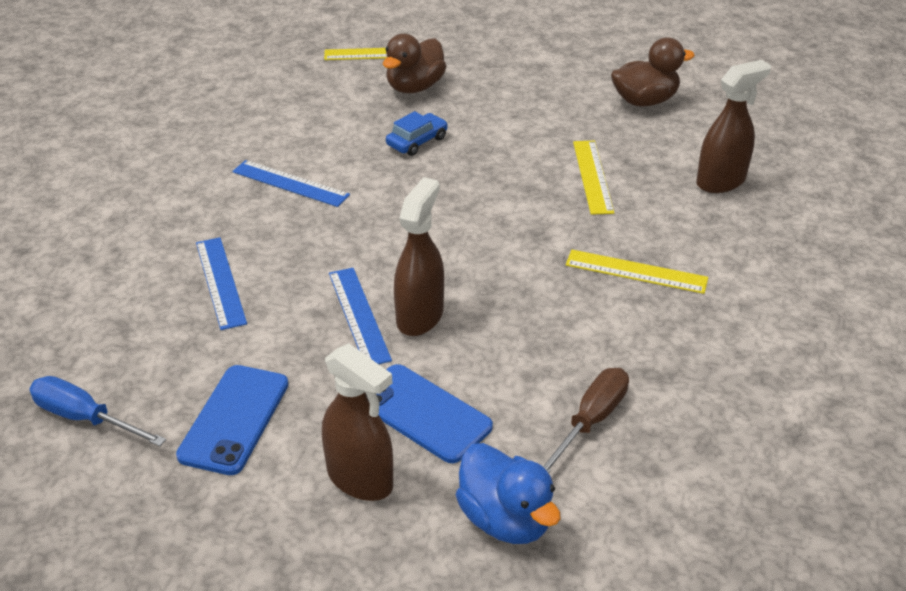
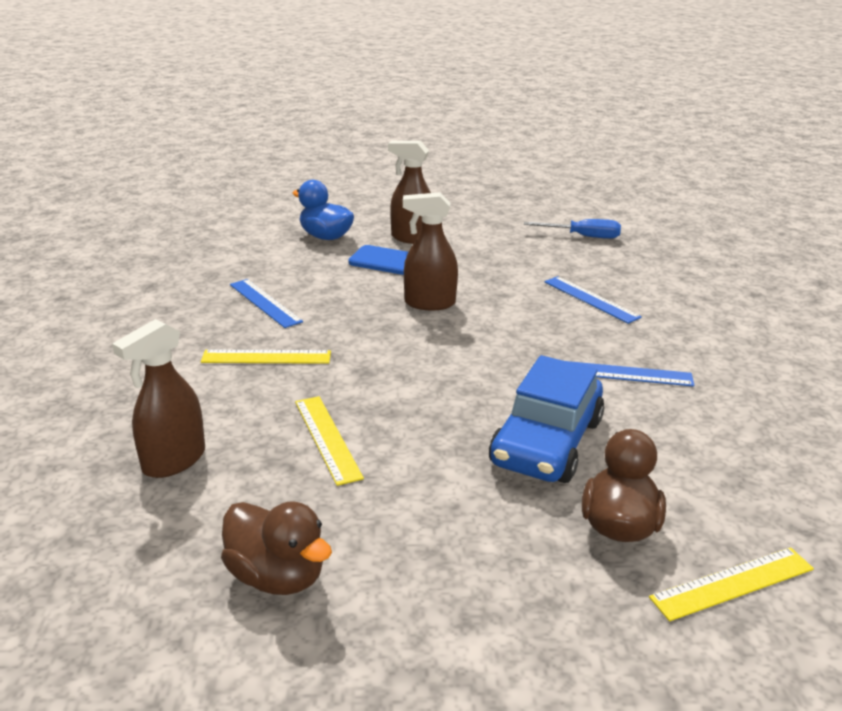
camera: 160 degrees right, 10 degrees down
blue phone [176,365,288,475] -> none
blue ruler [329,268,392,364] -> blue ruler moved to [230,279,303,328]
blue car [386,111,448,156] -> blue car [489,355,604,483], size x2.06
brown spray bottle [394,177,444,336] -> brown spray bottle turned 90 degrees clockwise [403,192,458,310]
brown screwdriver [541,368,629,473] -> none
brown duck [611,37,695,107] -> brown duck turned 105 degrees counterclockwise [221,501,332,595]

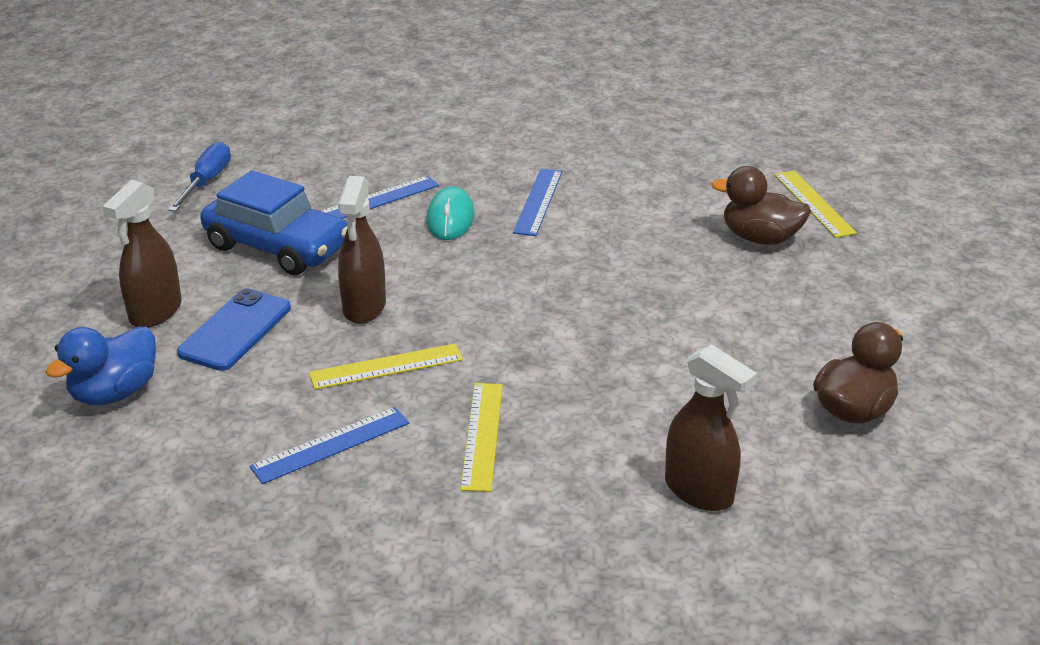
camera: 85 degrees left, 5 degrees up
yellow ruler [295,396,364,486] -> yellow ruler moved to [309,343,463,390]
blue car [489,355,604,483] -> blue car moved to [200,170,348,275]
none -> turquoise mouse [426,186,474,240]

